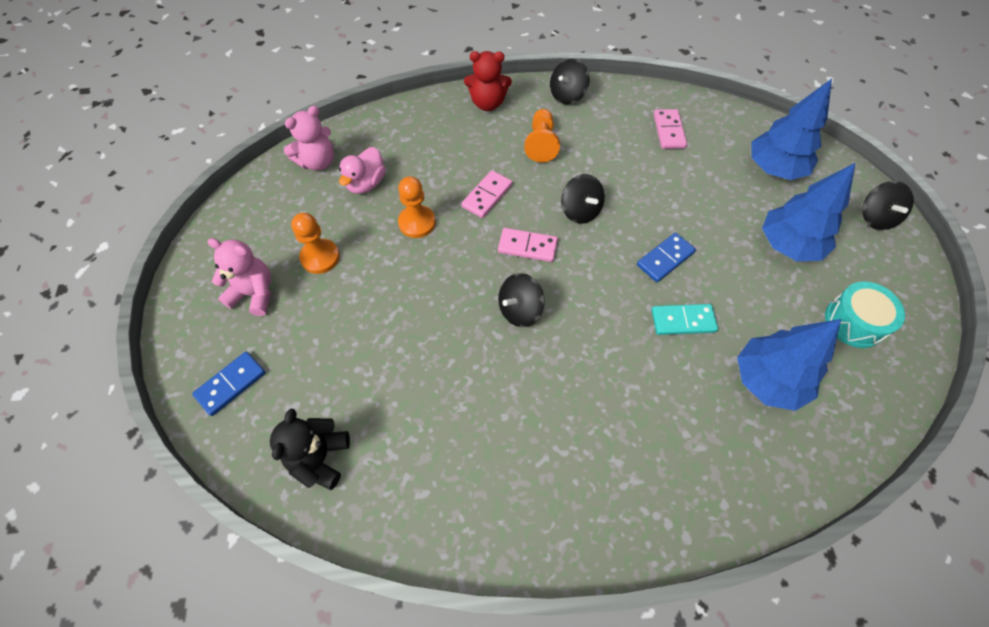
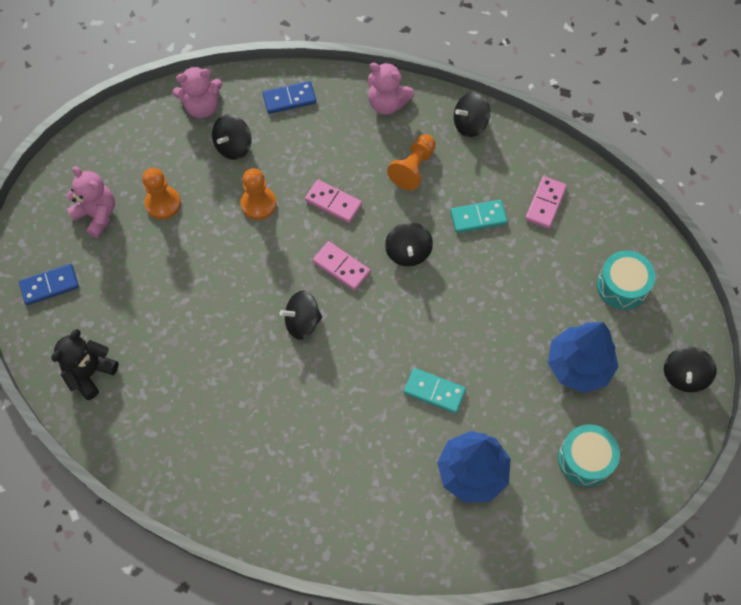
camera: 25 degrees right, 5 degrees up
pink duck [339,147,386,194] -> black spinning top [212,114,252,160]
pink domino [461,170,512,218] -> pink domino turned 60 degrees clockwise [305,179,362,223]
red teddy bear [464,51,512,111] -> pink teddy bear [368,63,414,114]
blue domino [637,233,696,282] -> blue domino moved to [263,81,316,114]
blue tree [752,79,832,180] -> turquoise drum [597,251,655,310]
none -> turquoise domino [450,200,507,233]

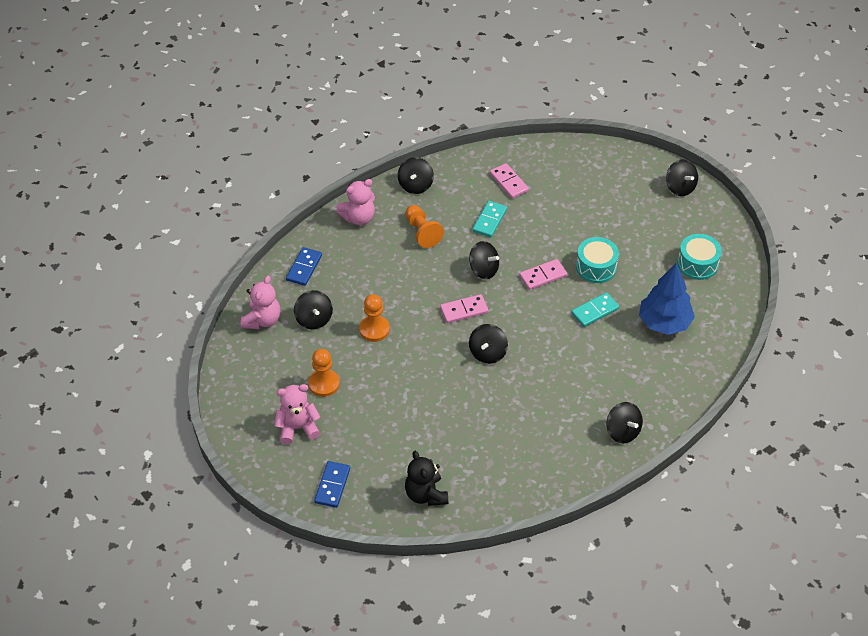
camera: 55 degrees left, 15 degrees down
pink domino [305,179,362,223] -> pink domino moved to [519,259,567,290]
blue tree [548,322,619,393] -> none
turquoise drum [597,251,655,310] -> turquoise drum moved to [576,237,619,283]
none -> black spinning top [606,402,643,443]

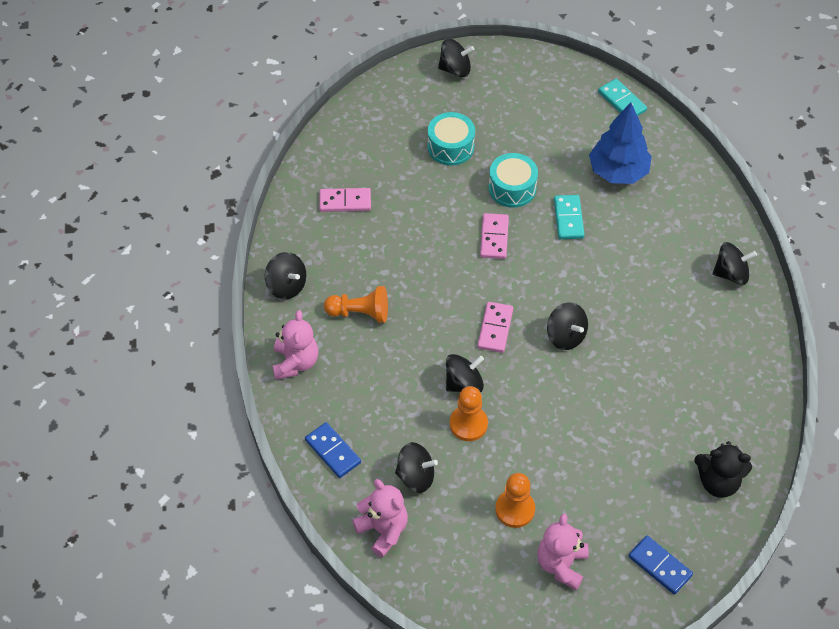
camera: 60 degrees left, 5 degrees up
black spinning top [469,241,499,279] -> black spinning top moved to [446,354,484,392]
turquoise domino [472,201,507,238] -> turquoise domino moved to [598,79,647,116]
turquoise drum [677,234,722,280] -> turquoise drum moved to [428,112,475,166]

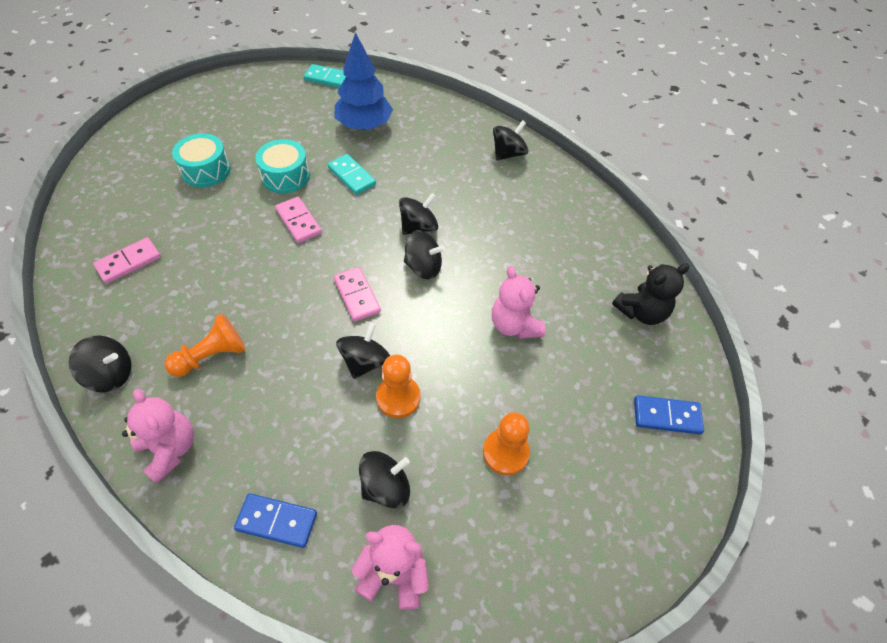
camera: 40 degrees left, 0 degrees up
black spinning top [438,39,474,77] -> black spinning top moved to [399,193,438,235]
pink teddy bear [537,514,589,590] -> pink teddy bear moved to [492,266,545,339]

